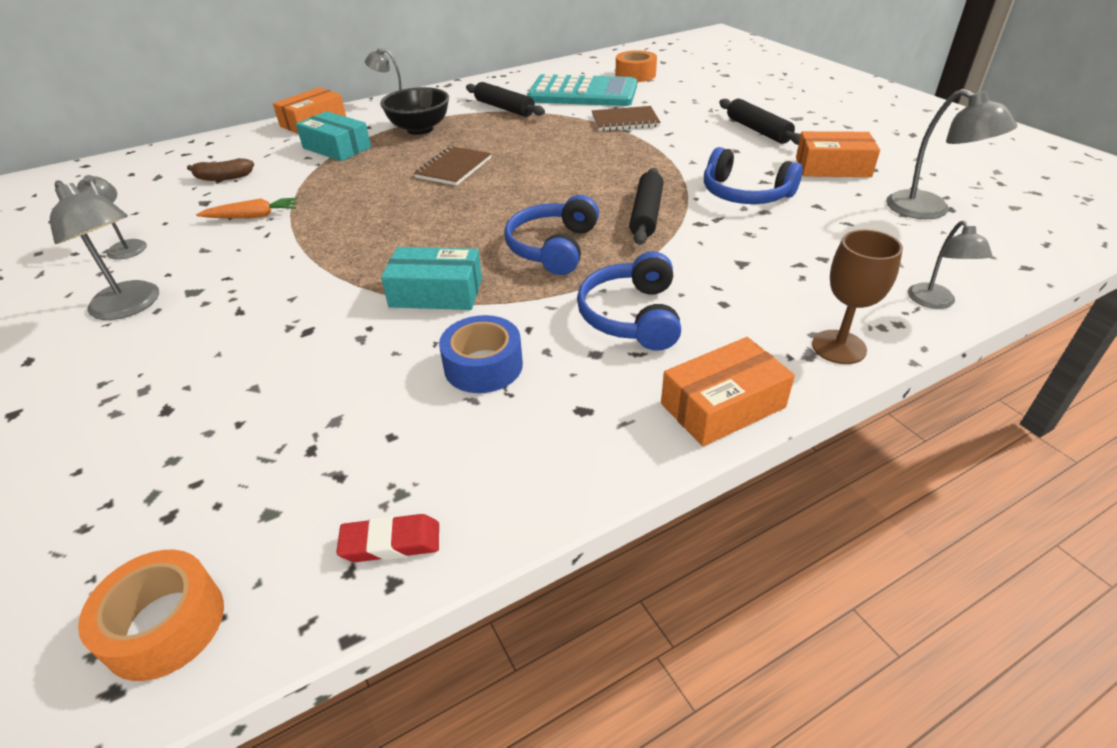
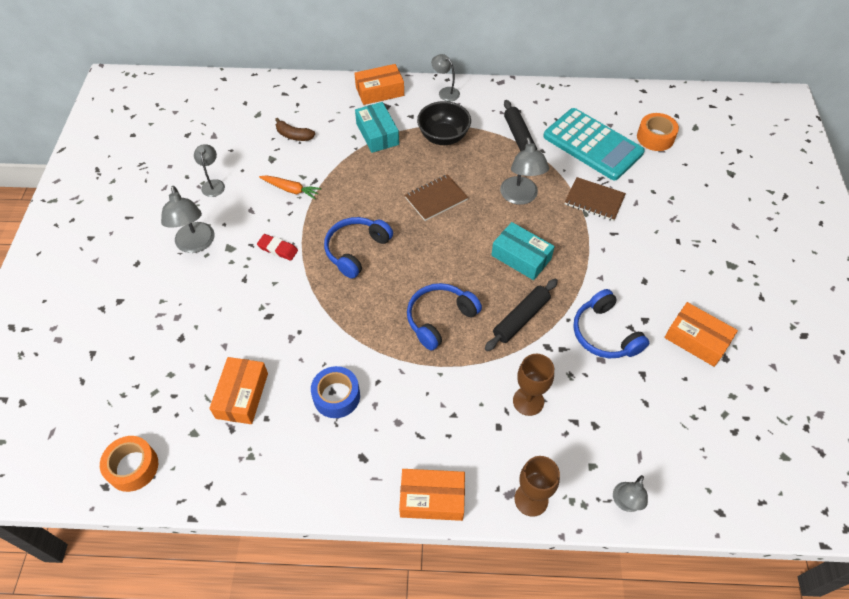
camera: 30 degrees right, 15 degrees up
red eraser [336,514,439,562] -> red eraser moved to [257,234,298,261]
turquoise box [381,247,482,310] -> turquoise box moved to [491,222,555,280]
blue headphones [577,251,681,351] -> blue headphones moved to [324,217,393,279]
black rolling pin [719,99,801,145] -> none
grey lamp [886,89,1017,219] -> grey lamp moved to [500,137,549,205]
none -> orange box [209,357,268,424]
none -> brown goblet [513,354,554,416]

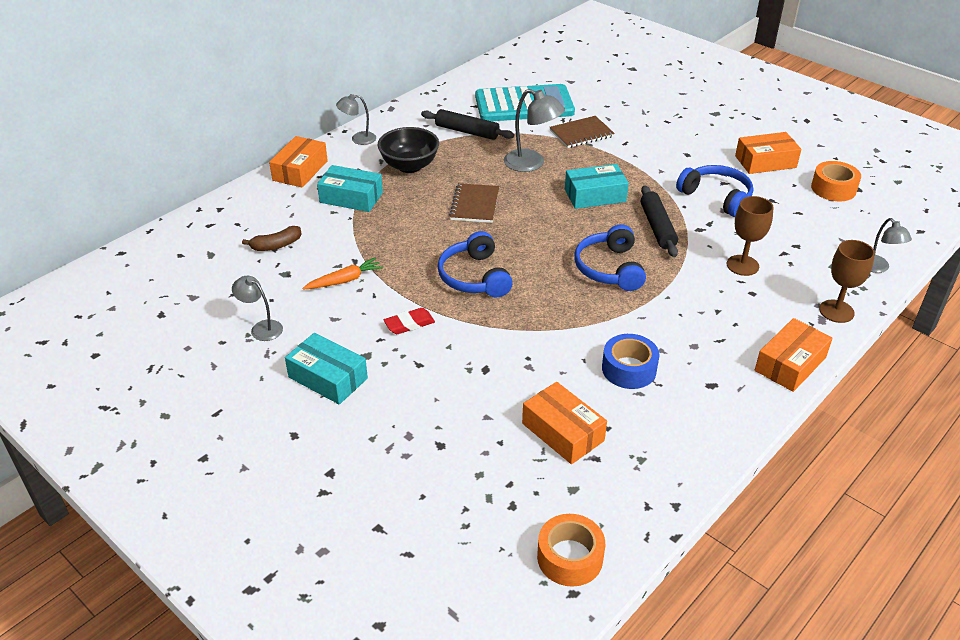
camera: 50 degrees left, 15 degrees down
grey lamp [161,186,214,253] -> turquoise box [285,333,368,404]
blue headphones [573,289,649,358] -> blue headphones turned 150 degrees counterclockwise [676,165,753,217]
orange tape [637,113,679,151] -> orange tape moved to [811,161,861,201]

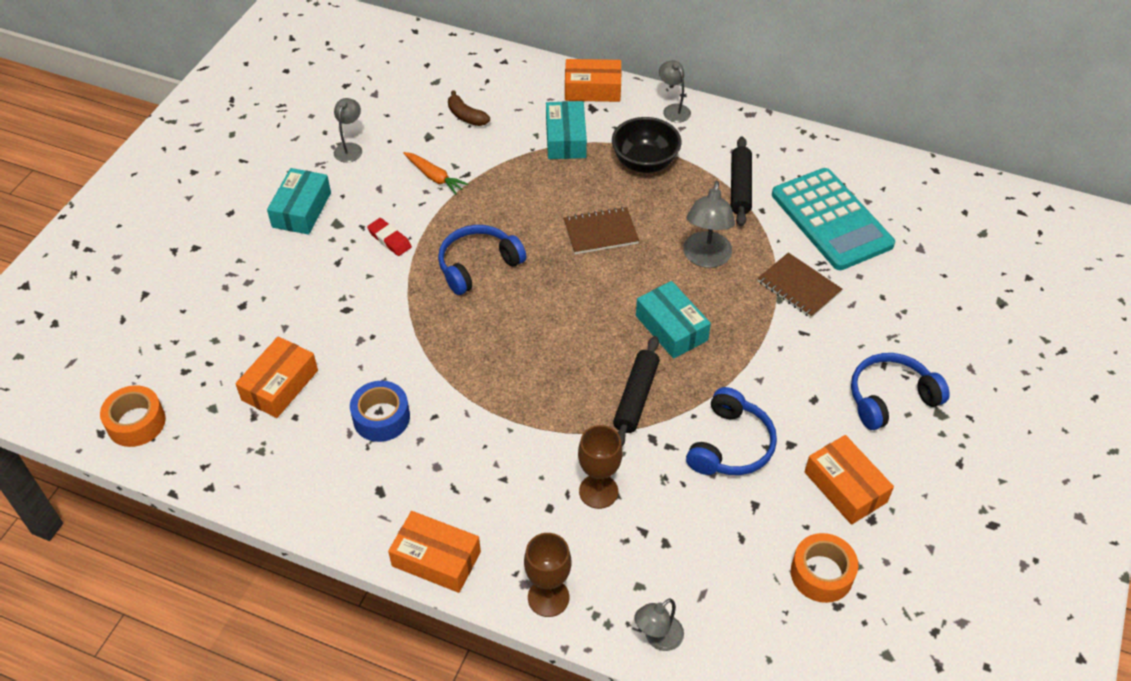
camera: 70 degrees right, 10 degrees up
blue headphones [574,224,646,291] -> blue headphones moved to [851,353,950,430]
black rolling pin [641,185,678,257] -> black rolling pin turned 45 degrees counterclockwise [613,336,660,446]

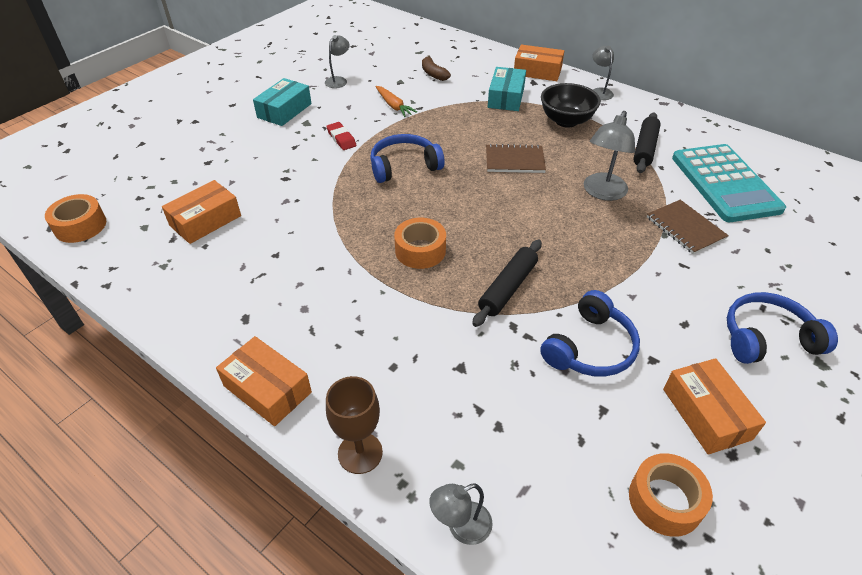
camera: 15 degrees right, 5 degrees down
blue tape [350,381,410,442] -> none
brown goblet [578,425,623,509] -> none
turquoise box [636,281,711,359] -> none
none -> orange tape [394,218,446,269]

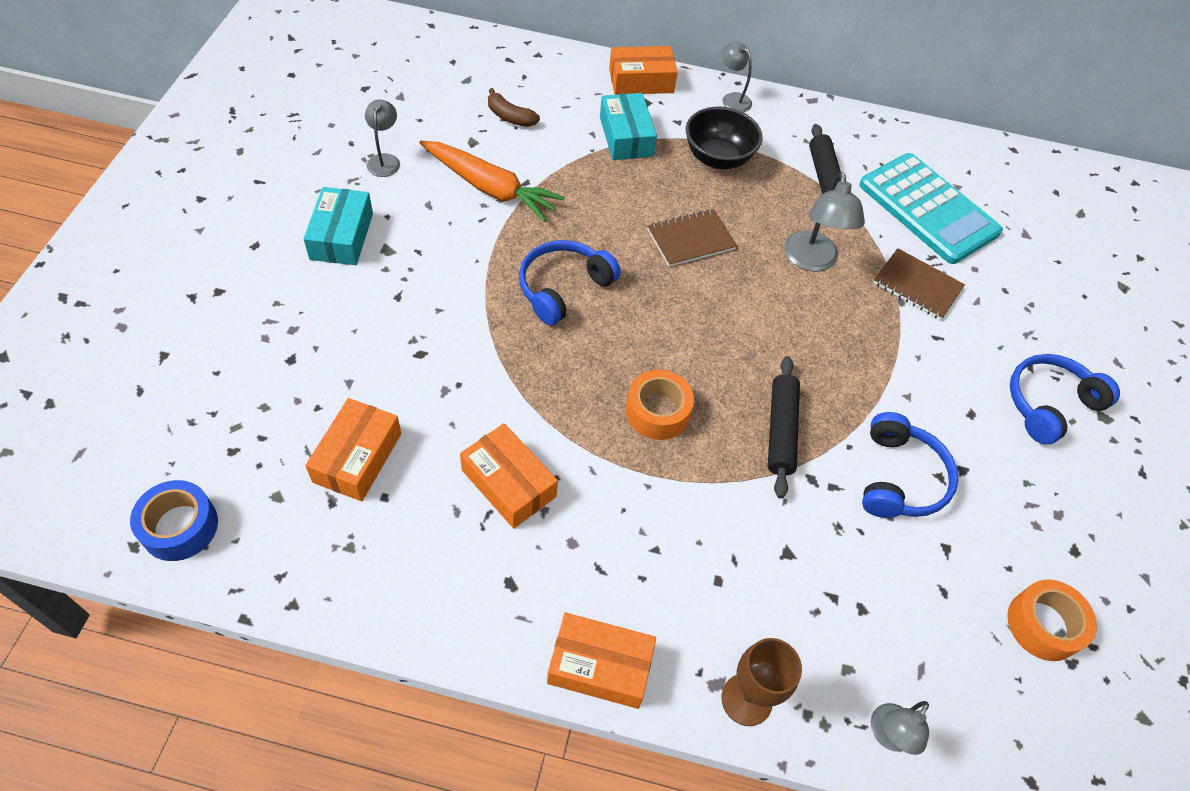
camera: 30 degrees left, 10 degrees up
orange tape [45,194,106,243] -> blue tape [130,480,218,561]
red eraser [326,122,357,150] -> none
orange carrot [376,86,417,117] -> orange carrot [420,141,565,222], size x1.75
orange box [663,358,766,455] -> orange box moved to [460,423,558,529]

